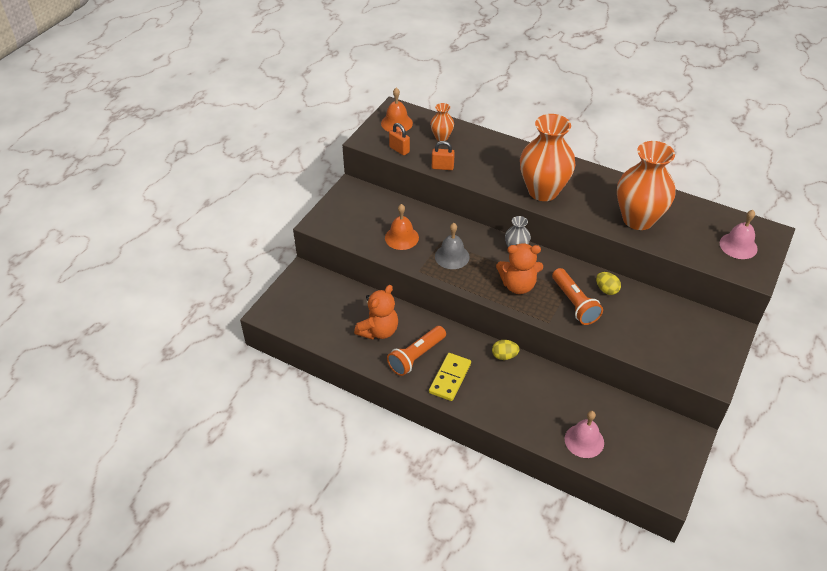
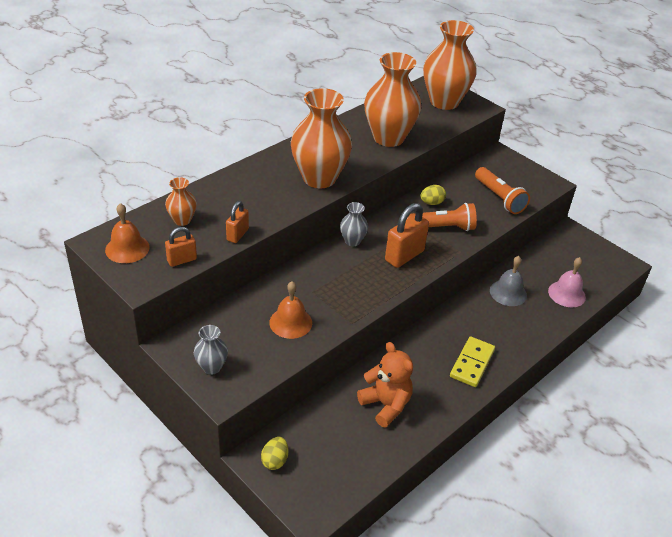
camera: 75 degrees left, 5 degrees down
orange flashlight [387,326,446,376] -> orange flashlight moved to [475,167,530,214]
yellow domino [429,353,471,401] -> yellow domino turned 75 degrees clockwise [450,336,495,387]
grey bell [435,223,470,269] -> grey bell moved to [490,256,527,306]
yellow egg [492,340,520,360] -> yellow egg moved to [261,437,288,470]
orange teddy bear [496,243,543,294] -> orange padlock [385,203,429,268]
pink bell [720,210,758,259] -> orange vase [423,20,477,110]
none -> grey vase [194,325,228,375]

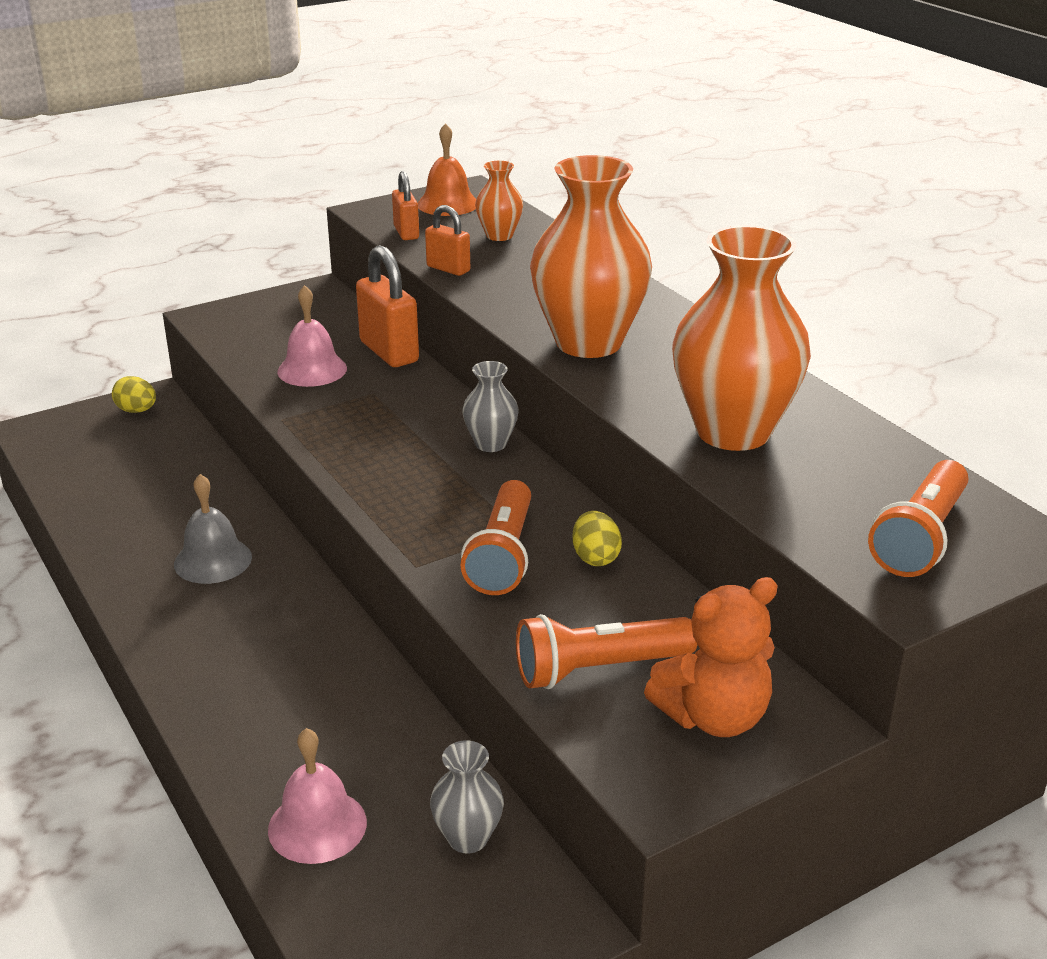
camera: 105 degrees right, 10 degrees down
grey vase [194,325,228,375] -> grey vase moved to [430,741,504,853]
orange bell [269,281,312,339] -> pink bell [277,285,347,387]
orange teddy bear [357,342,413,427] -> orange teddy bear moved to [644,577,778,737]
orange padlock [385,203,429,268] -> orange padlock moved to [356,245,419,367]
orange vase [423,20,477,110] -> orange flashlight [868,460,968,577]
yellow domino [450,336,495,387] -> none
grey bell [490,256,527,306] -> grey bell moved to [174,474,252,584]

